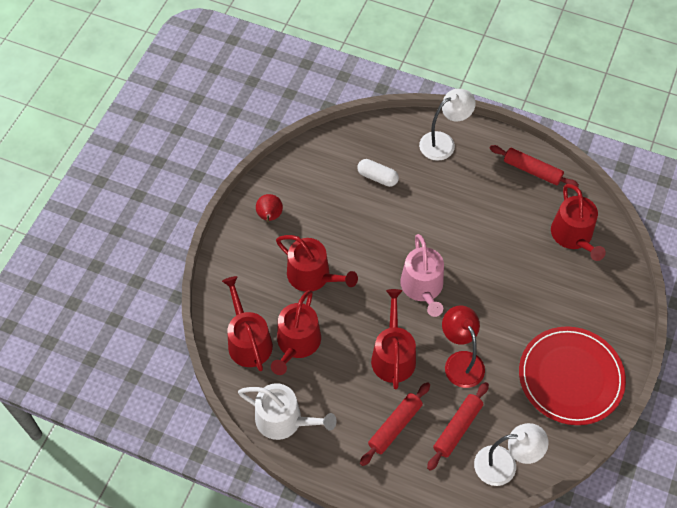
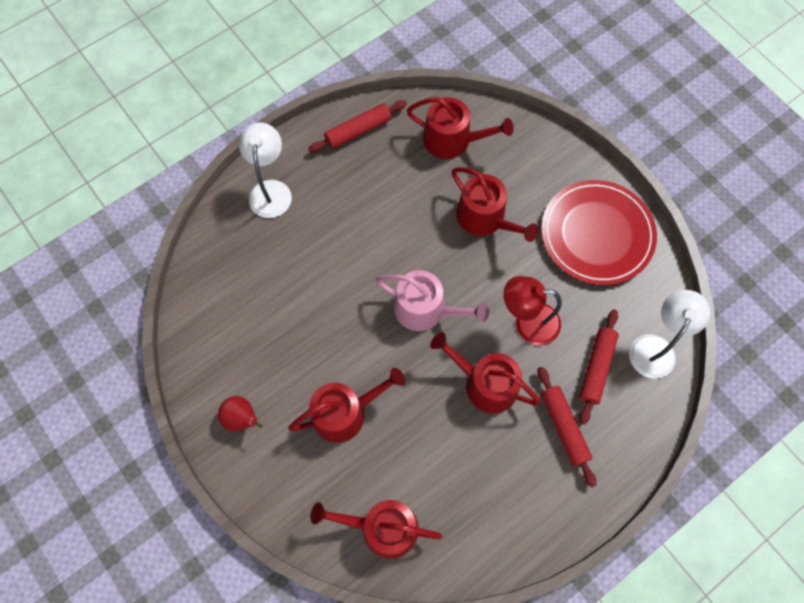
camera: 60 degrees left, 10 degrees up
white watering can [238,383,337,440] -> none
red watering can [271,290,321,375] -> red watering can moved to [452,167,539,242]
white capsule [357,159,399,187] -> none
red rolling pin [427,382,489,471] -> red rolling pin turned 45 degrees clockwise [579,309,619,425]

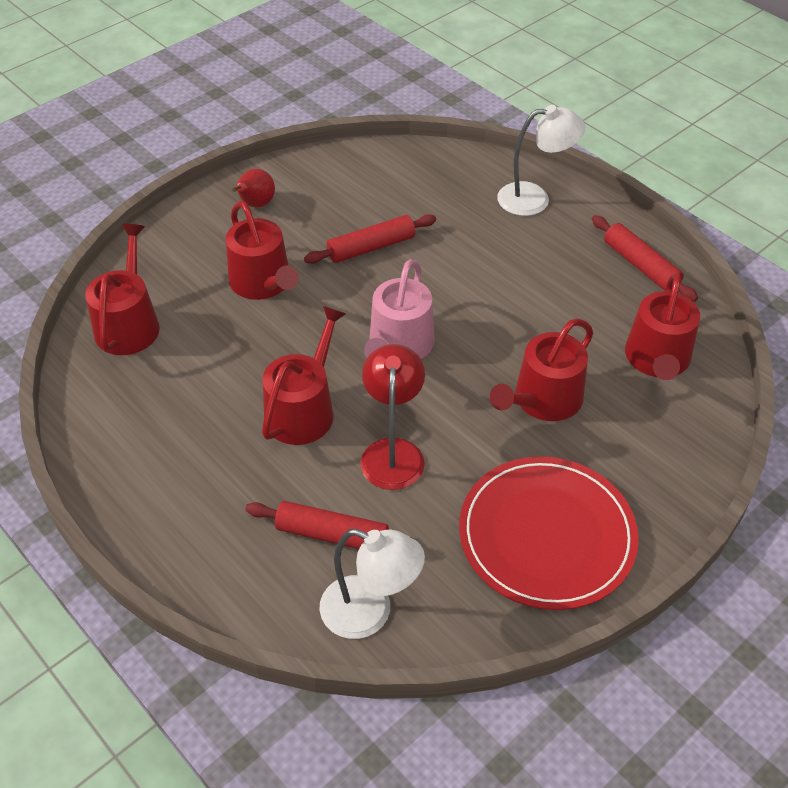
camera: 85 degrees right, 20 degrees down
red rolling pin [537,367,596,488] -> red rolling pin moved to [304,214,436,264]

